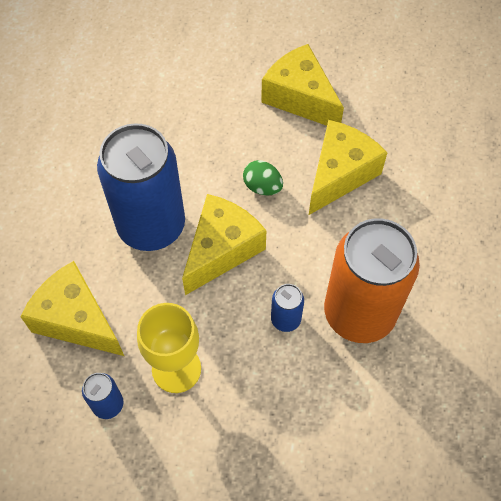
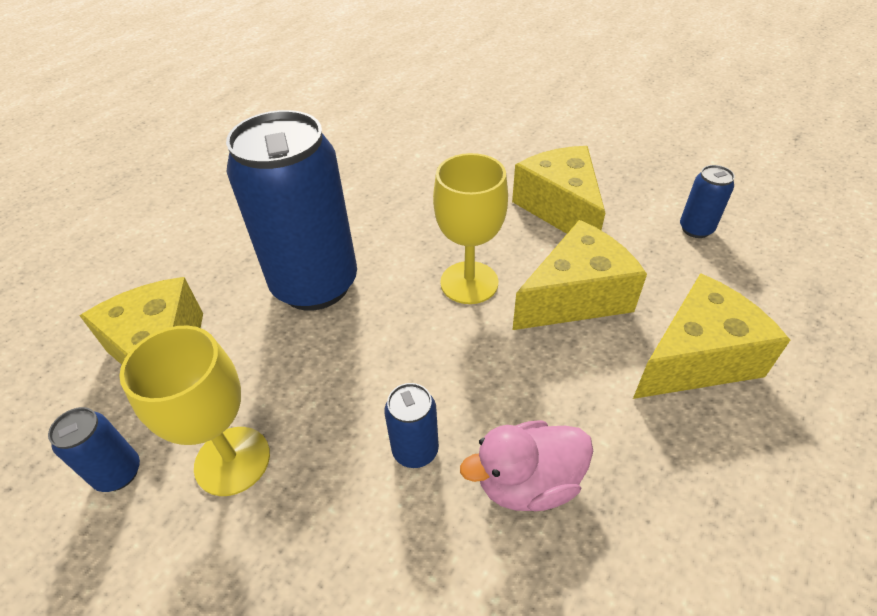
camera: 25 degrees right, 15 degrees down
yellow cheese [182,194,267,295] -> yellow cheese moved to [633,273,790,399]
green egg [243,160,283,195] -> yellow goblet [433,153,508,304]
orange can [324,218,420,343] -> pink duck [460,420,593,511]
none -> blue can [680,165,735,238]

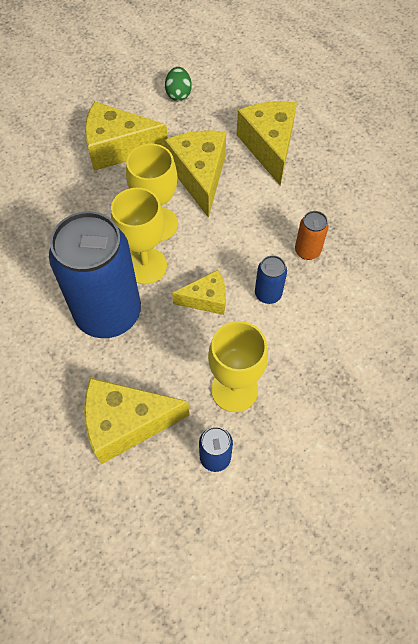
camera: 70 degrees left, 15 degrees up
pink duck [460,420,593,511] -> orange can [295,211,329,260]
blue can [680,165,735,238] -> green egg [165,67,192,101]
none -> yellow goblet [111,188,167,284]
none -> yellow cheese [172,270,226,315]

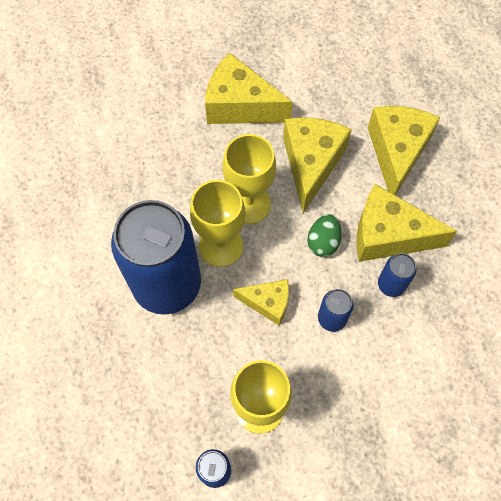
camera: 20 degrees right, 5 degrees up
yellow cheese [84,378,189,464] -> yellow cheese moved to [357,184,457,262]
green egg [165,67,192,101] -> green egg moved to [307,214,342,257]
orange can [295,211,329,260] -> blue can [378,253,416,297]

